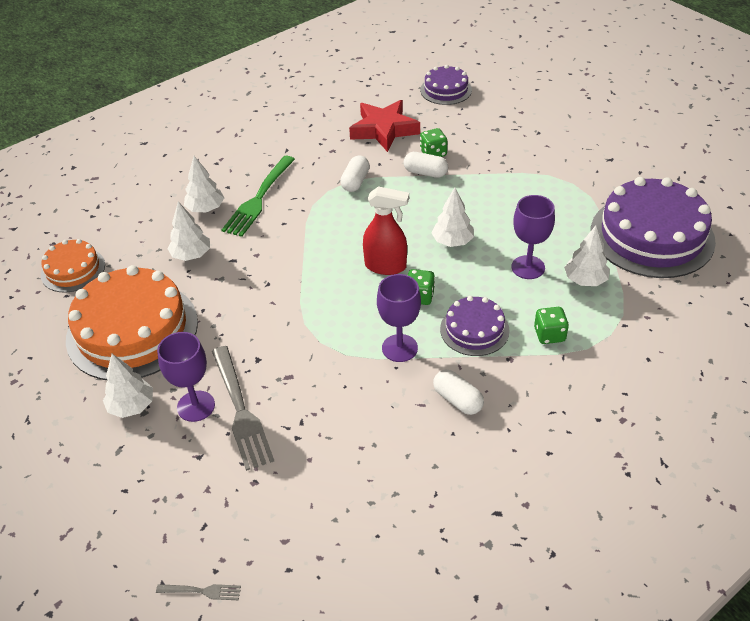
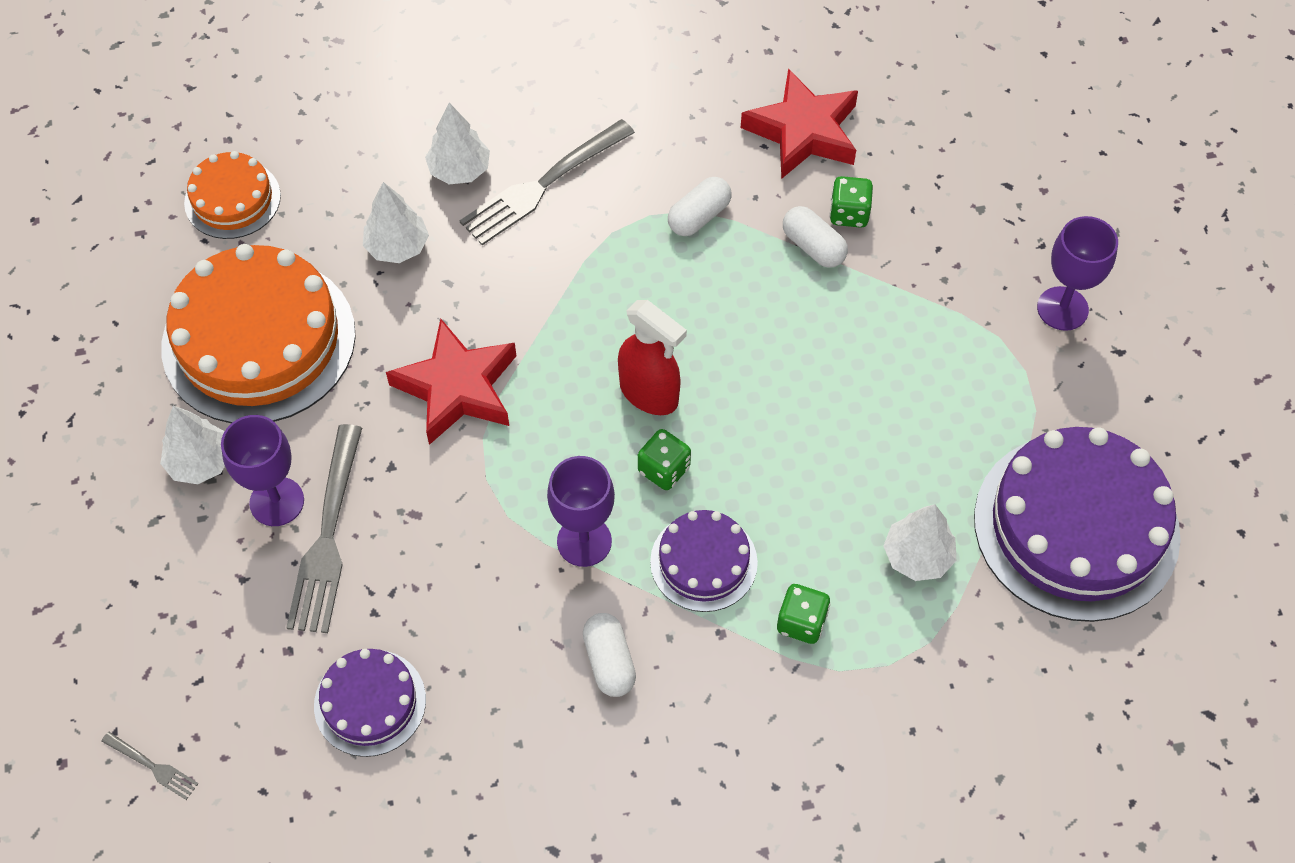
camera: 25 degrees right, 15 degrees up
green fork [222,156,295,237] -> grey fork [459,119,635,245]
purple cake [420,65,472,105] -> purple cake moved to [314,649,426,757]
white tree [431,188,474,247] -> none
purple goblet [512,195,555,279] -> purple goblet moved to [1037,216,1118,331]
none -> red star [386,319,516,445]

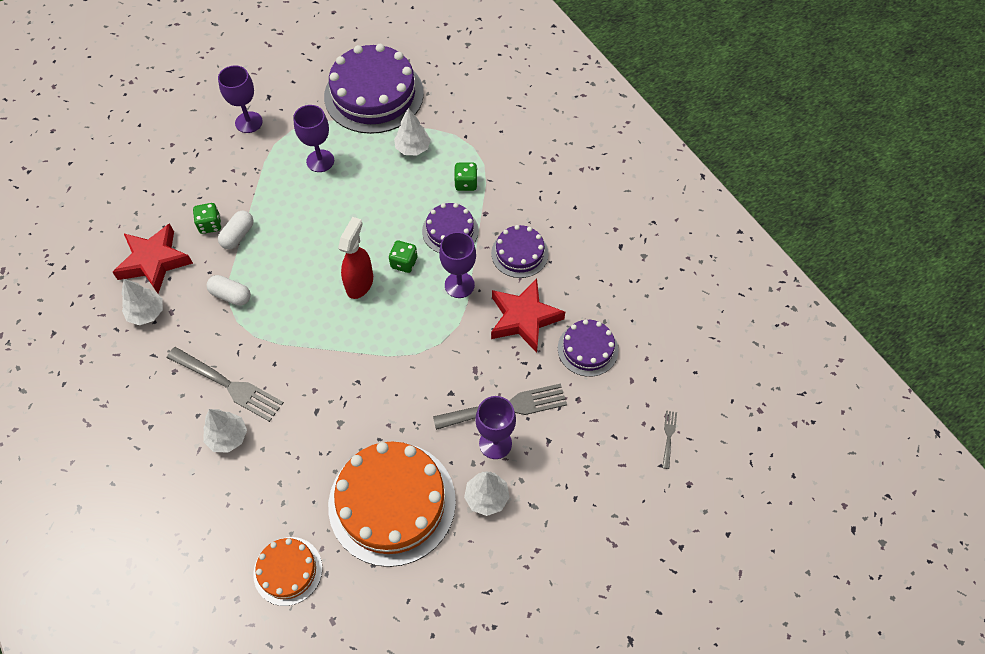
camera: 110 degrees left, 0 degrees up
white tree [363,182,429,263] -> white tree moved to [122,279,163,325]
red star [386,319,516,445] -> red star moved to [491,279,565,353]
white capsule [583,613,636,697] -> purple cake [491,225,549,278]
none -> purple goblet [293,105,334,172]

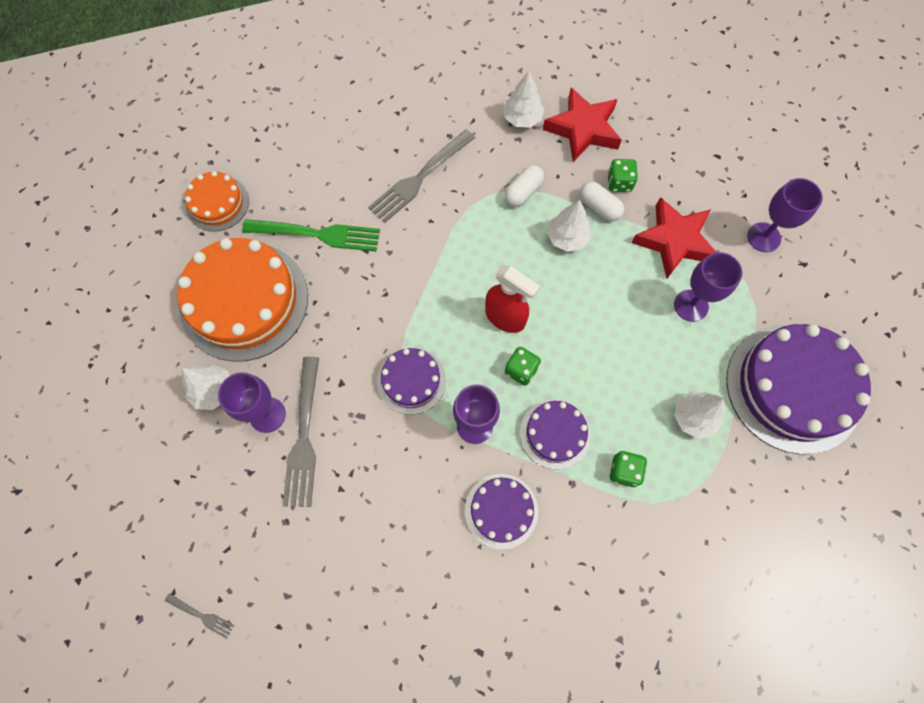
camera: 105 degrees right, 10 degrees up
white tree [203,409,247,453] -> white tree moved to [547,200,591,252]
red star [491,279,565,353] -> red star moved to [631,197,716,279]
purple cake [558,319,618,377] -> purple cake moved to [377,348,446,415]
none -> green fork [242,219,380,251]

